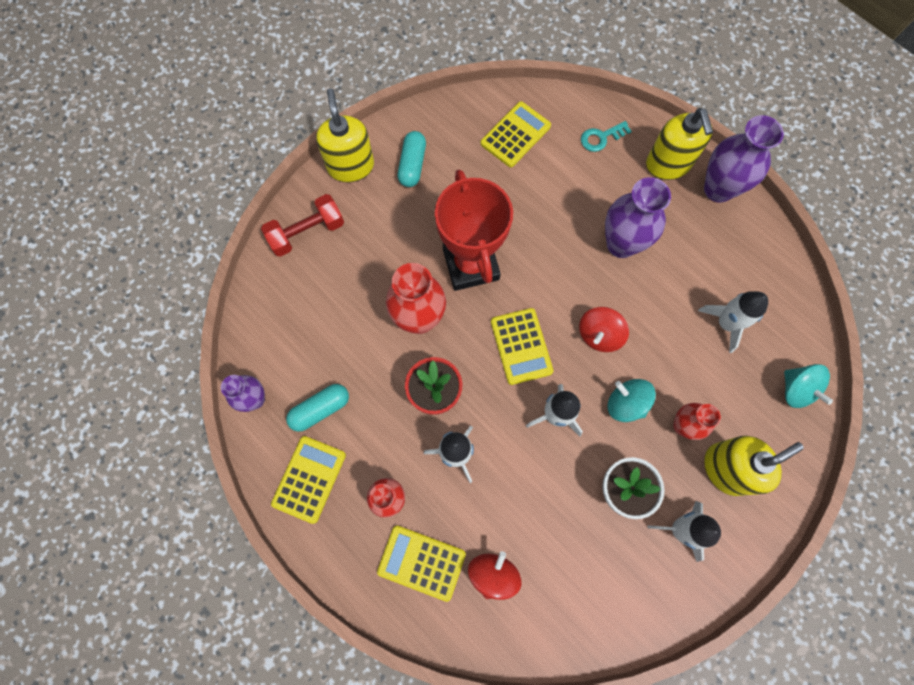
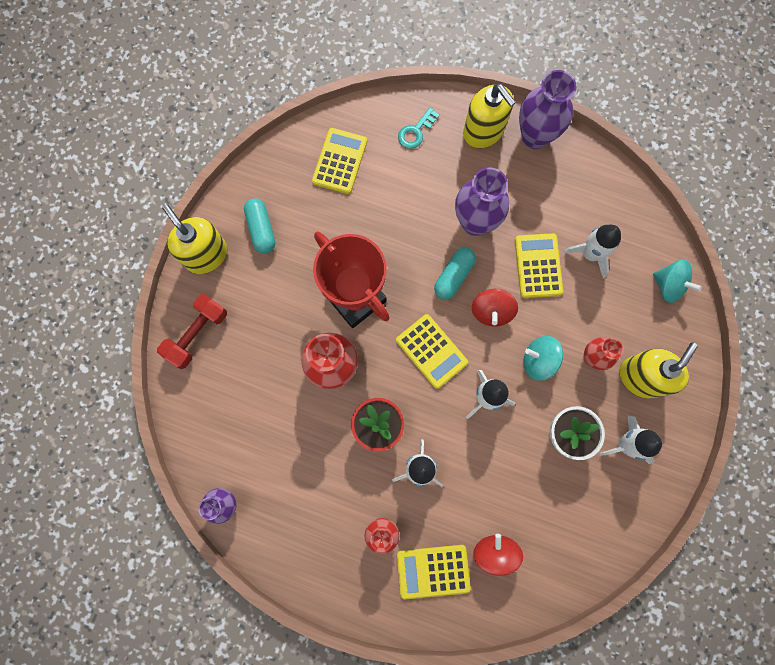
camera: 25 degrees left, 5 degrees up
yellow calculator [271,436,346,524] -> yellow calculator moved to [515,233,563,298]
turquoise capsule [286,384,349,432] -> turquoise capsule moved to [434,247,476,300]

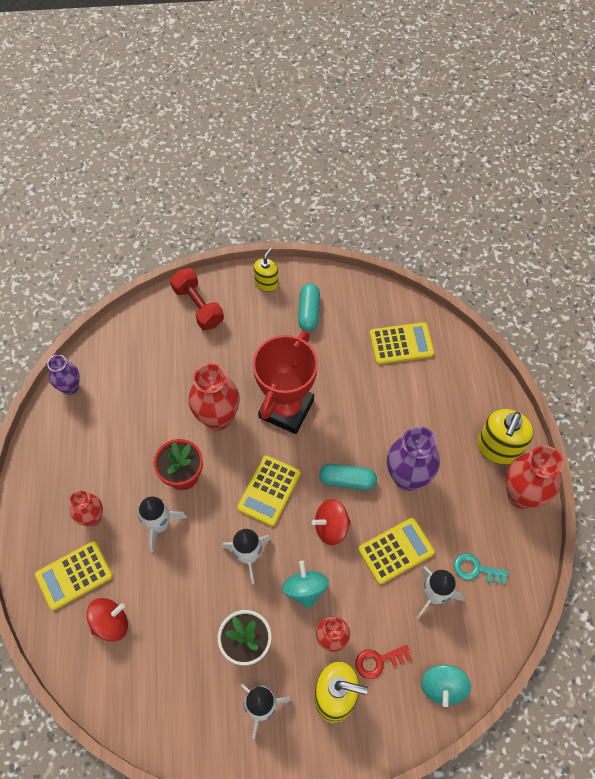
camera: 65 degrees right, 15 degrees down
red dumbbell [157,294,227,369] -> red dumbbell turned 45 degrees clockwise [170,268,224,330]
yellow soap dispenser [162,204,228,274] -> yellow soap dispenser [254,247,279,292], size x0.60
turquoise capsule [244,198,275,254] -> turquoise capsule turned 45 degrees counterclockwise [298,283,320,332]
yellow calculator [397,545,471,599] -> yellow calculator turned 90 degrees counterclockwise [35,541,113,610]
turquoise key [398,107,440,149] -> turquoise key moved to [454,553,508,585]
purple vase [519,70,577,149] -> red vase [505,445,564,509]
none -> red key [355,645,412,679]

